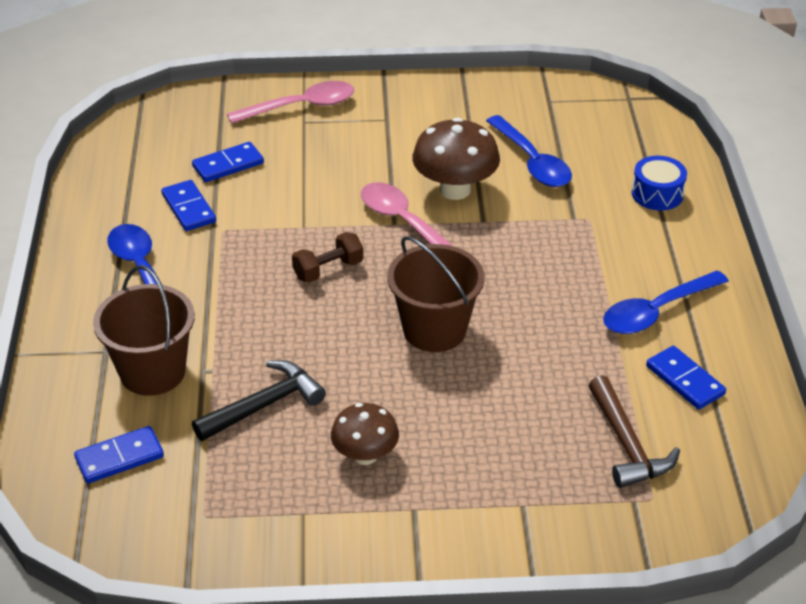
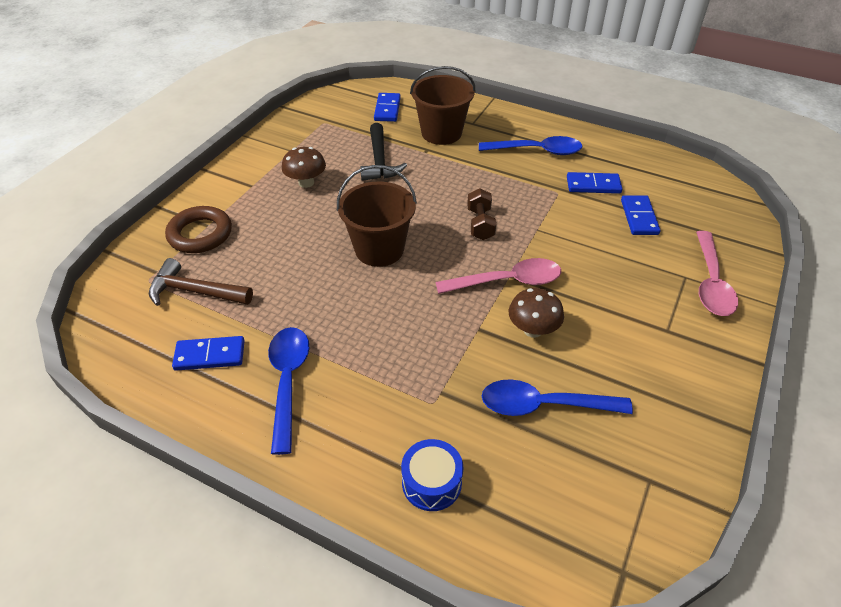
camera: 120 degrees right, 5 degrees up
brown mushroom [412,118,500,200] -> brown mushroom [509,288,564,338], size x0.65
none -> brown ring [165,206,232,253]

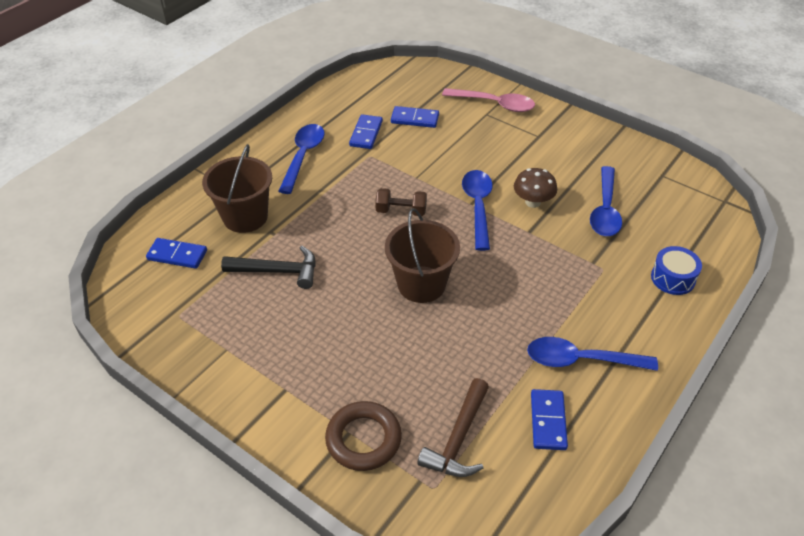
camera: 80 degrees left, 0 degrees up
brown mushroom [282,147,326,188] -> none
pink spoon [436,258,561,294] -> blue spoon [462,170,493,251]

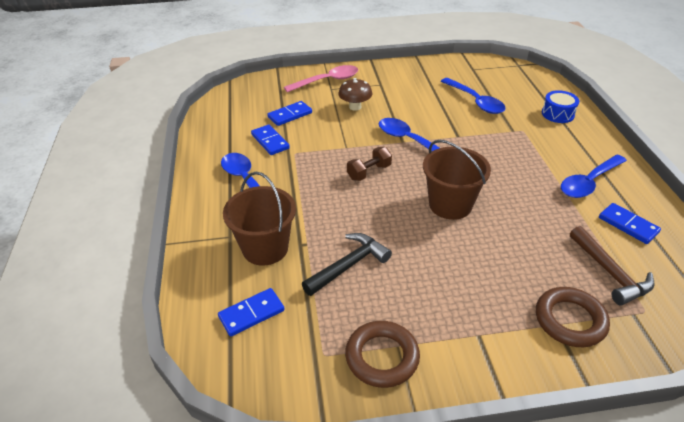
camera: 45 degrees left, 5 degrees down
brown mushroom [514,168,557,208] -> brown mushroom moved to [338,78,372,111]
none -> brown ring [345,321,420,388]

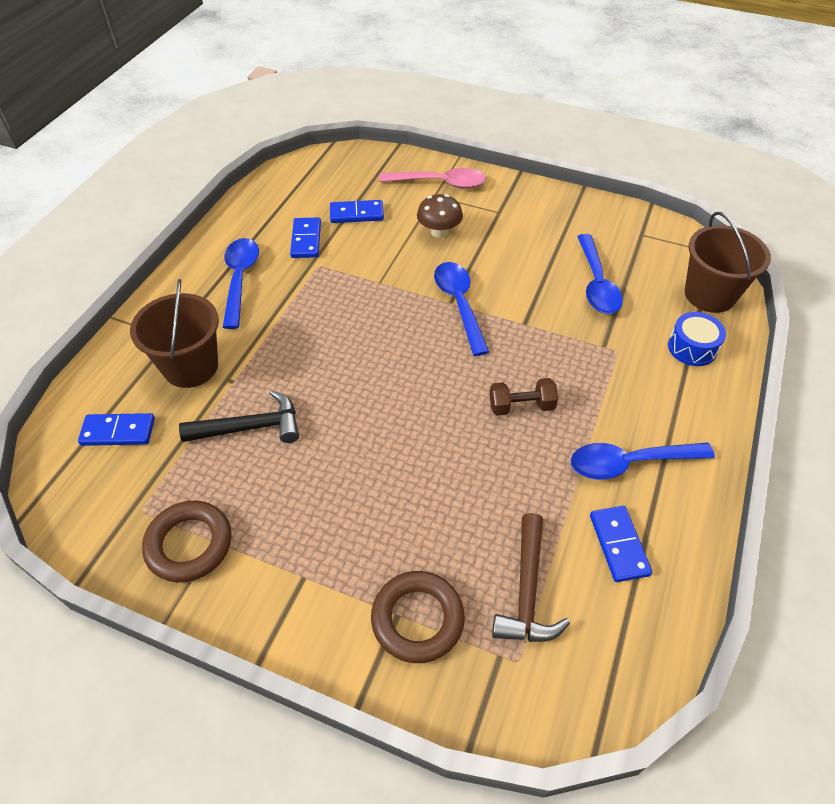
camera: 30 degrees right, 10 degrees up
brown dumbbell [347,147,392,181] -> brown dumbbell moved to [489,378,558,416]
brown bucket [423,140,491,220] -> brown bucket moved to [685,212,771,313]

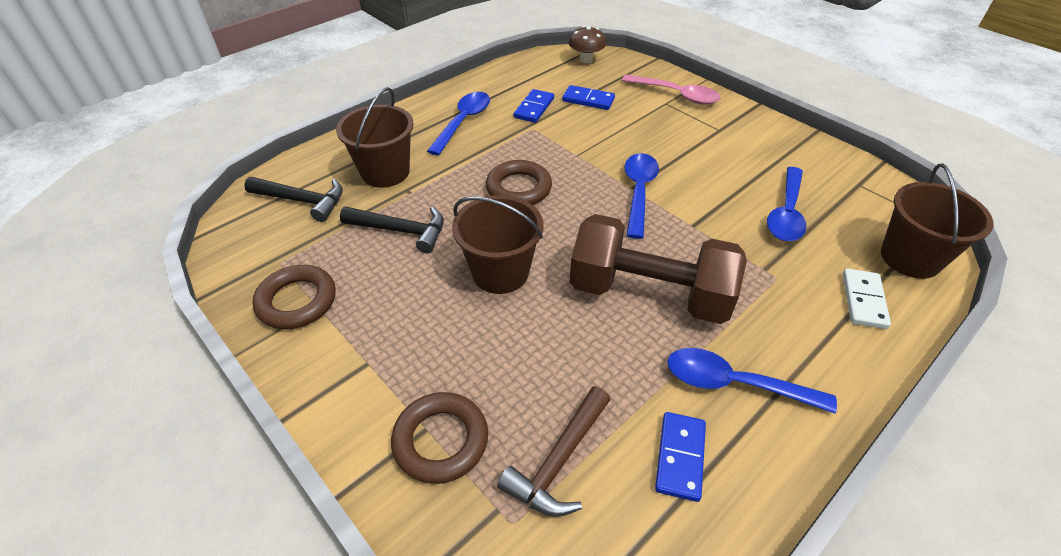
camera: 25 degrees right, 5 degrees down
blue domino [78,413,155,446] -> black hammer [244,177,343,222]
brown mushroom [417,194,463,238] -> brown mushroom moved to [569,26,606,63]
brown dumbbell [489,378,558,416] -> brown dumbbell [570,214,747,324], size x2.36
blue drum [668,312,726,366] -> white domino [843,268,891,329]
none -> brown bucket [452,195,544,294]
none -> brown ring [486,160,552,205]

